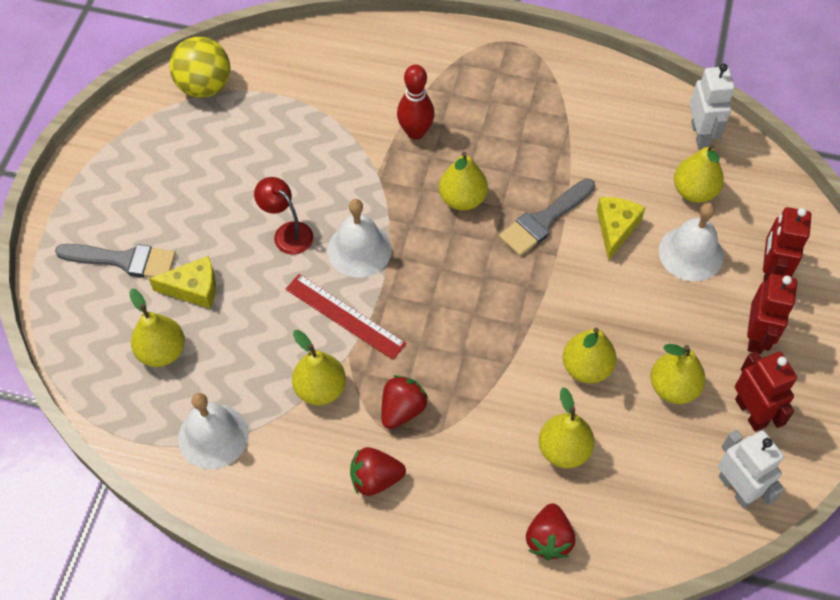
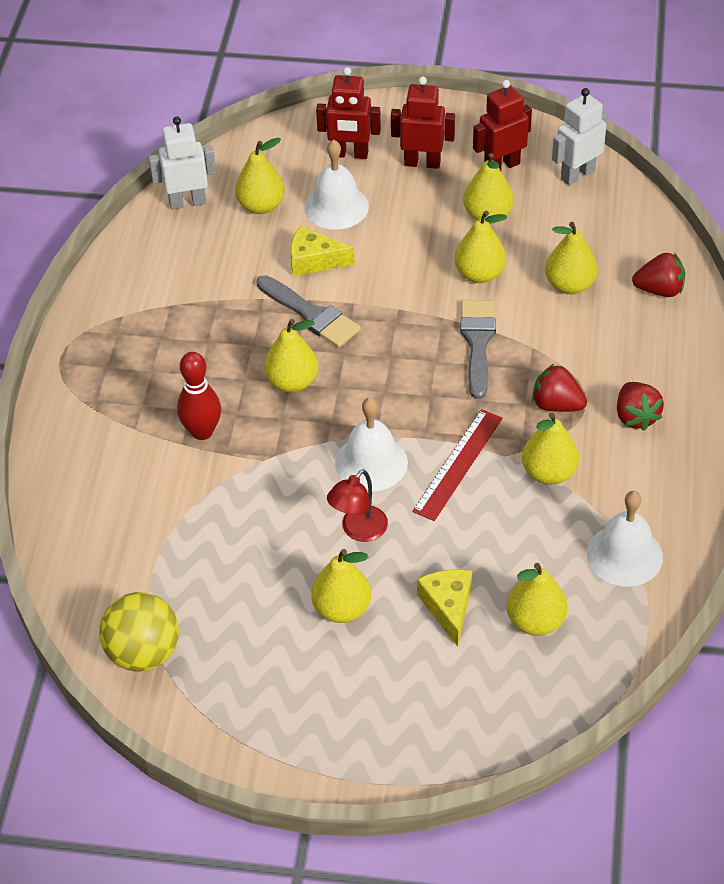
camera: 95 degrees left, 10 degrees down
grey brush [55,244,176,278] -> grey brush moved to [460,300,496,399]
none -> yellow pear [311,549,371,623]

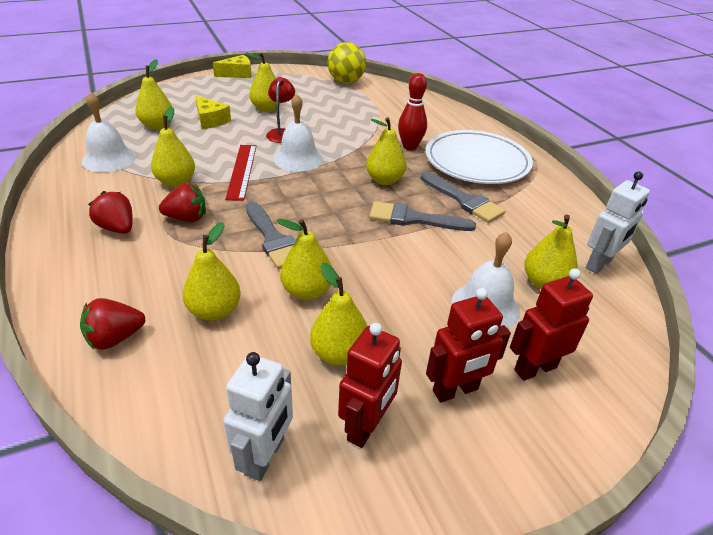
camera: 145 degrees right, 10 degrees down
yellow cheese [290,226,355,276] -> yellow cheese moved to [213,55,251,78]
none -> grey brush [421,172,506,223]
none -> white plate [426,130,533,184]

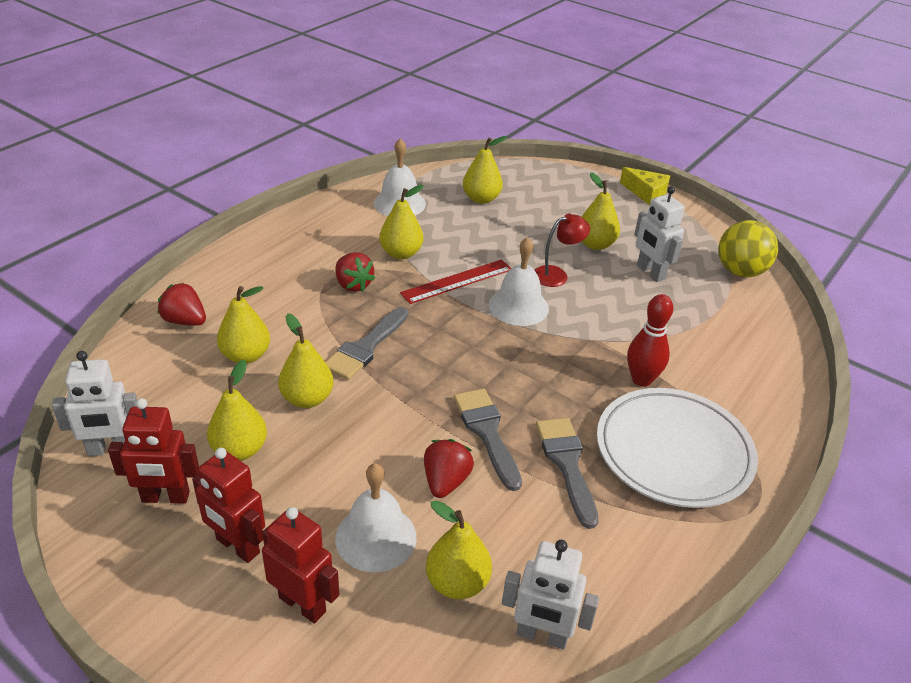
camera: 60 degrees right, 0 degrees up
red strawberry [88,191,133,234] -> red strawberry moved to [424,439,474,498]
yellow cheese [195,96,231,129] -> none
yellow pear [366,118,407,185] -> none
grey brush [421,172,506,223] -> grey brush turned 150 degrees clockwise [536,418,599,529]
none -> white robot [634,186,685,282]

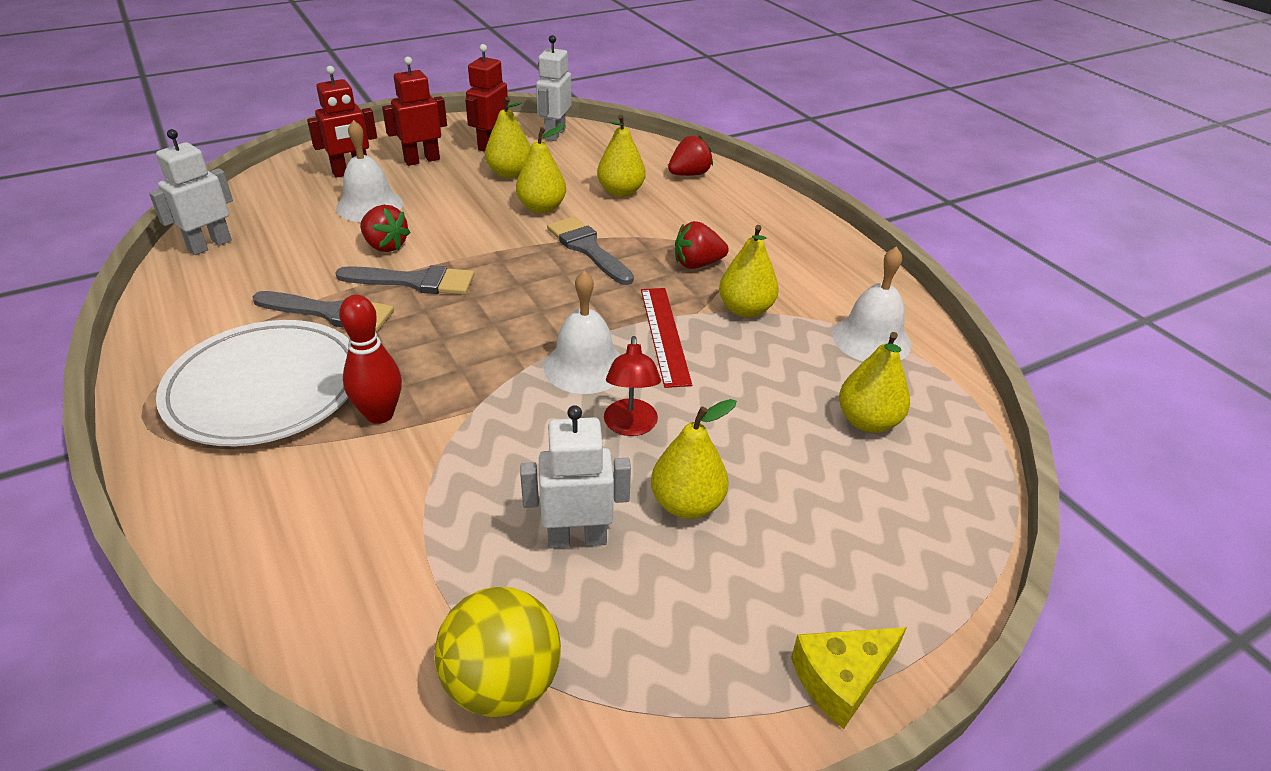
camera: 115 degrees right, 0 degrees up
yellow pear [426,500,492,599] -> none

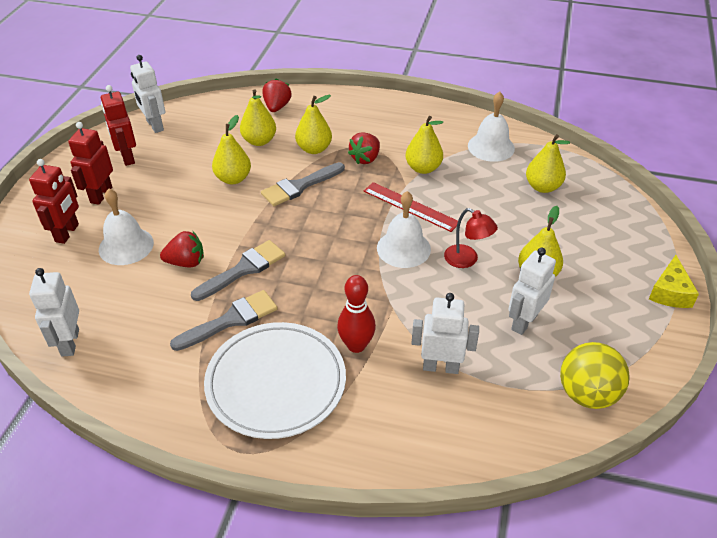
camera: 45 degrees left, 5 degrees up
yellow pear [485,97,531,178] -> yellow pear moved to [295,95,332,154]
grey brush [547,216,634,285] -> grey brush turned 45 degrees counterclockwise [261,162,345,206]
none -> white robot [411,293,479,374]

